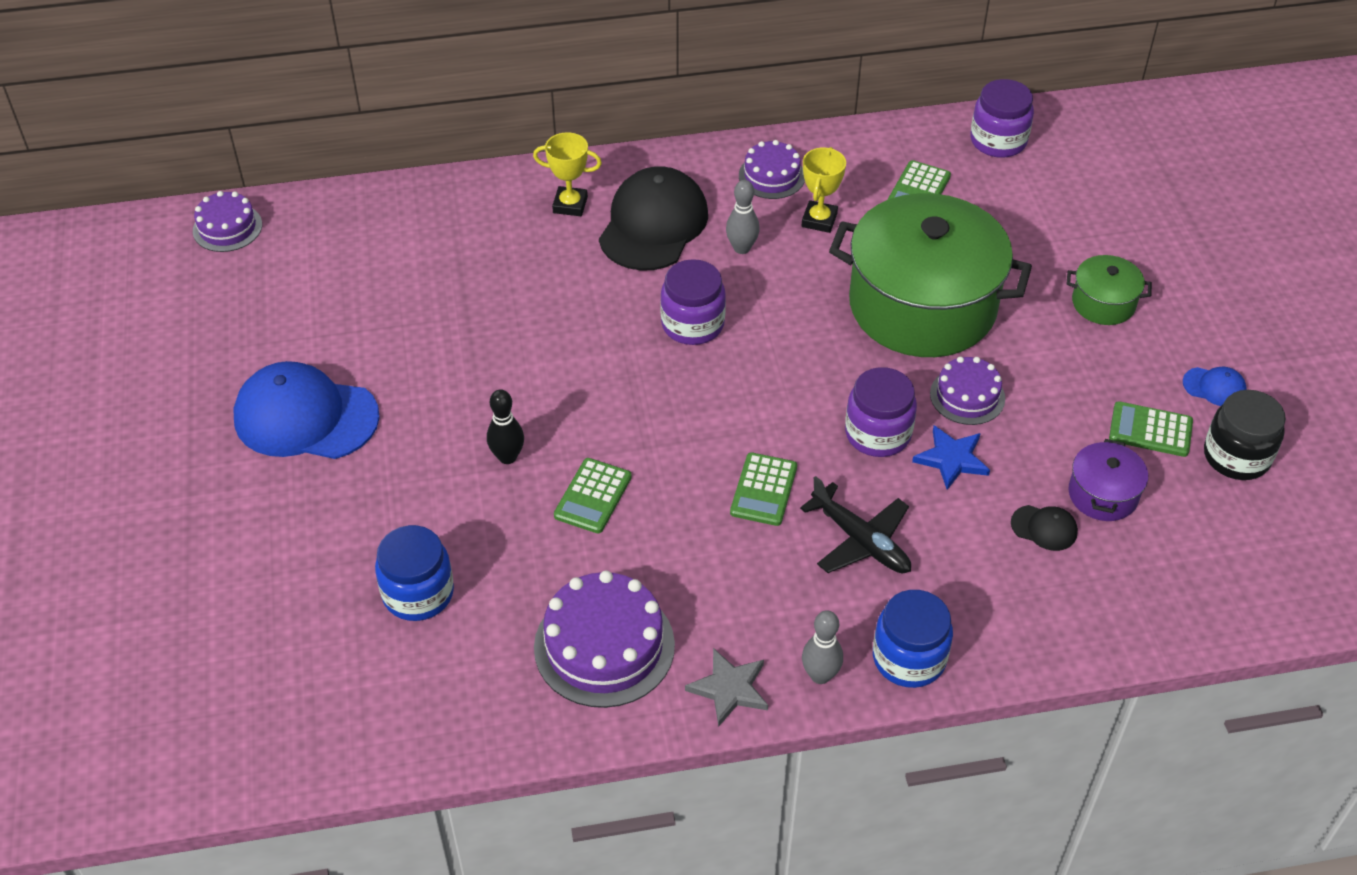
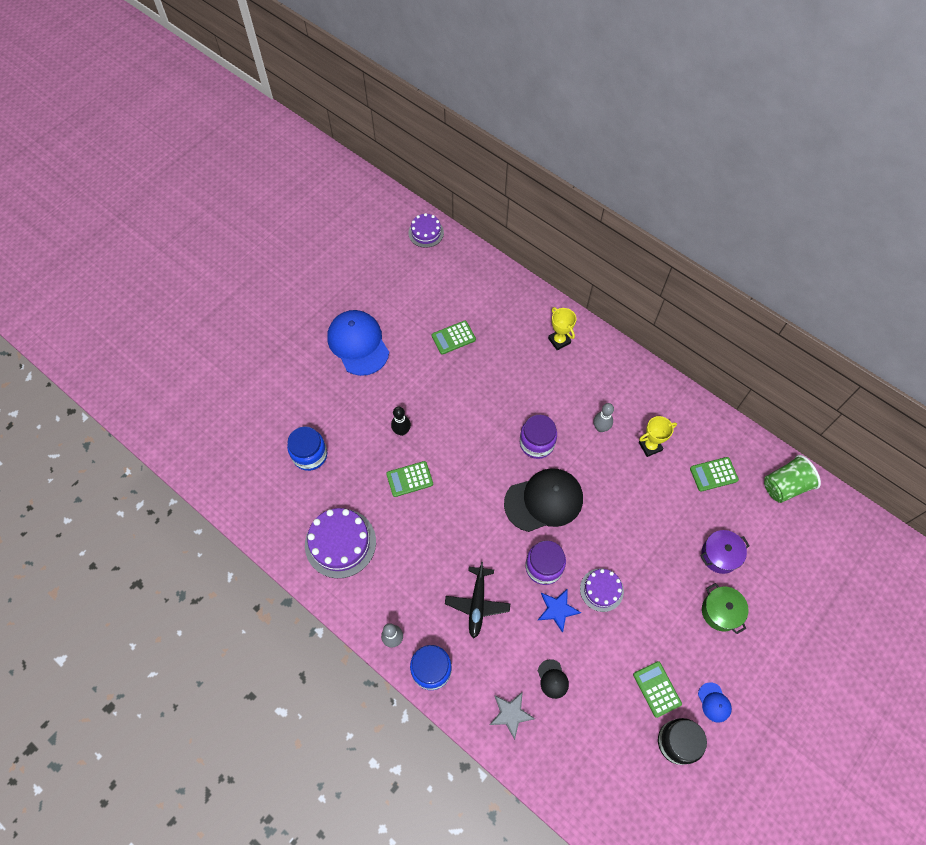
camera: 50 degrees right, 15 degrees up
black cap [599,166,708,271] -> black cap moved to [504,468,583,532]
grey star [685,648,768,727] -> grey star moved to [490,692,535,740]
green calculator [730,452,797,526] -> green calculator moved to [432,321,476,355]
purple cake [739,140,805,199] -> none
green pot [829,193,1032,357] -> none
purple jar [970,79,1034,158] -> green cup [764,455,821,503]
purple pot [1068,439,1148,521] -> purple pot moved to [701,530,749,574]

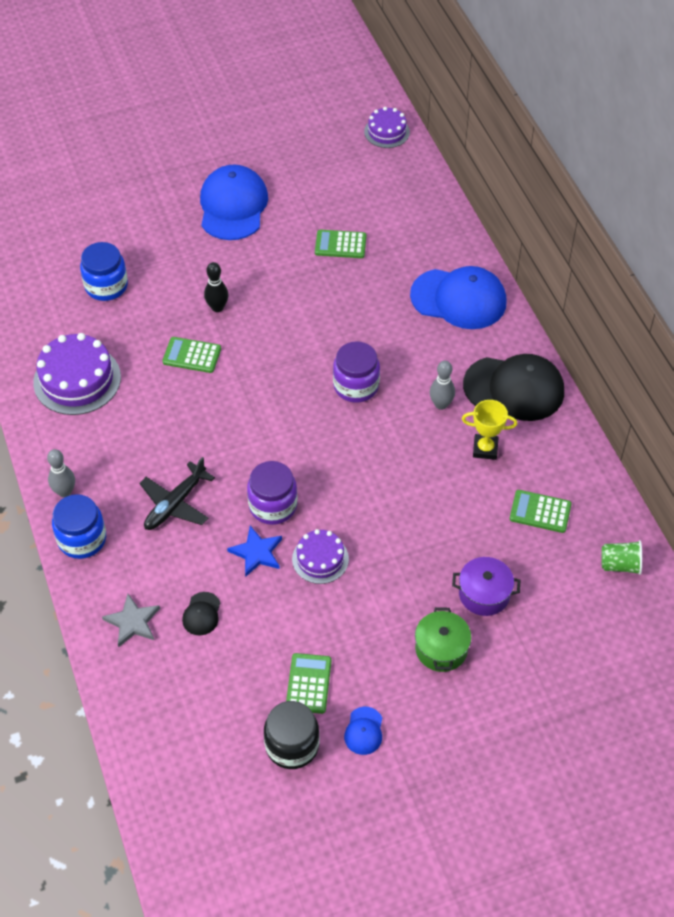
camera: 30 degrees right, 10 degrees down
black cap [504,468,583,532] -> black cap moved to [463,354,564,421]
yellow trophy [548,307,577,351] -> blue cap [410,266,507,329]
green cup [764,455,821,503] -> green cup [601,540,642,575], size x0.66

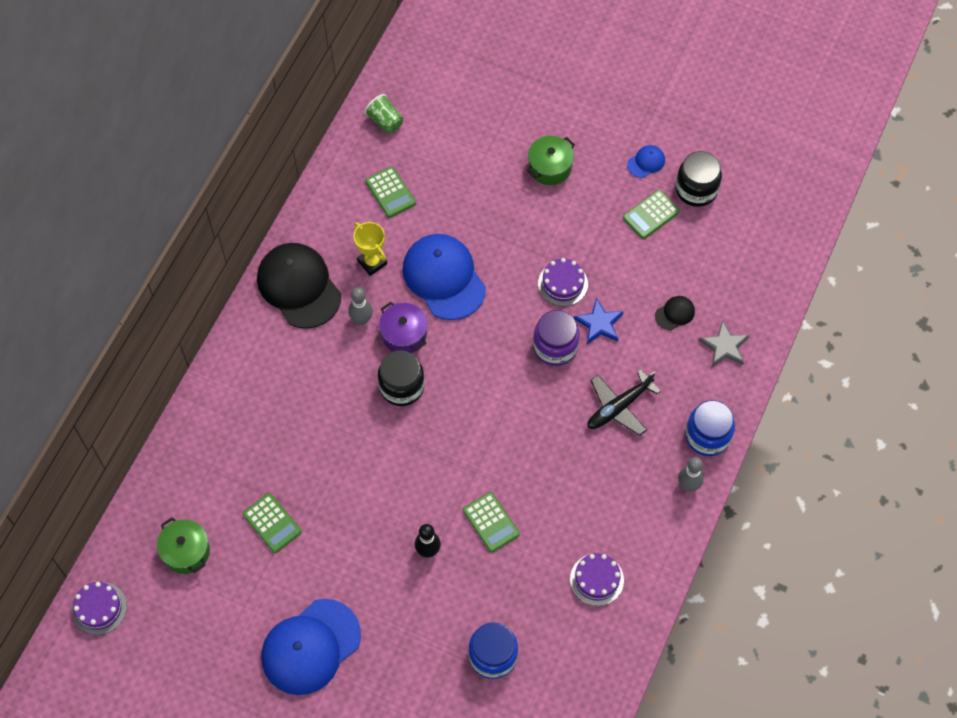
camera: 135 degrees left, 10 degrees up
purple cake [33,333,121,415] -> purple cake [570,553,624,606], size x0.60
black plane [139,457,215,530] -> black plane turned 150 degrees clockwise [587,370,661,436]
purple jar [333,341,380,403] -> black jar [378,350,425,406]
blue cap [410,266,507,329] -> blue cap moved to [402,234,486,320]
purple pot [452,557,520,616] -> purple pot moved to [379,302,427,353]
none -> green pot [157,517,210,574]

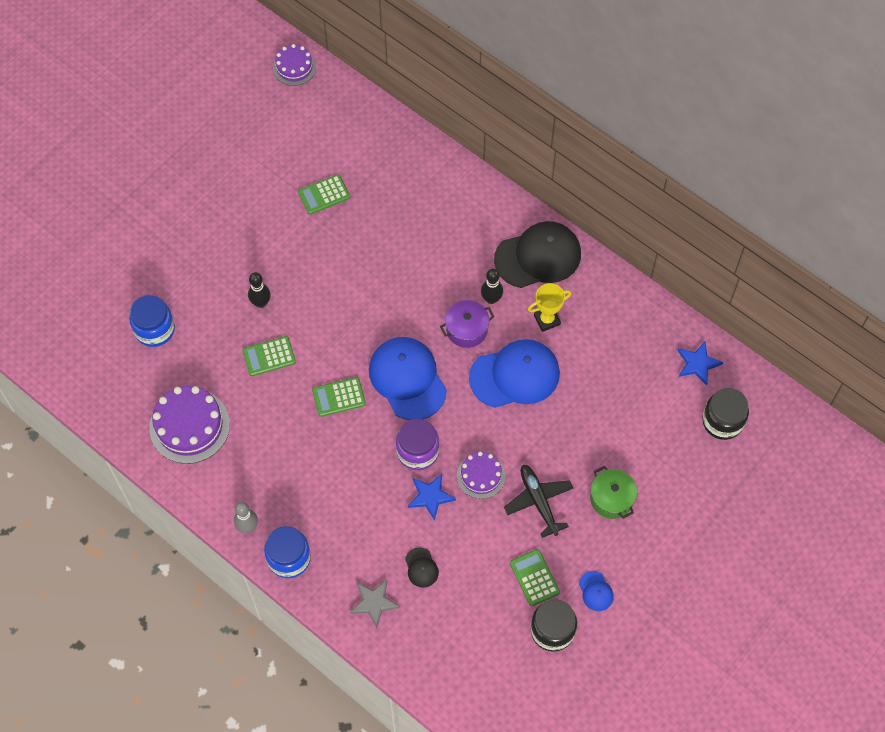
camera: 105 degrees right, 0 degrees up
green pot [157,517,210,574] -> none
blue cap [261,599,361,695] -> blue cap moved to [369,337,447,420]
grey bowling pin [348,287,373,325] -> black bowling pin [481,269,503,304]
green cup [364,94,403,134] -> blue star [678,342,723,386]
green calculator [365,166,416,218] -> green calculator moved to [312,377,366,417]
black jar [378,350,425,406] -> black jar moved to [702,388,749,440]
purple cake [570,553,624,606] -> purple cake [149,386,230,464], size x1.67
black plane [587,370,661,436] -> black plane moved to [504,465,573,538]

